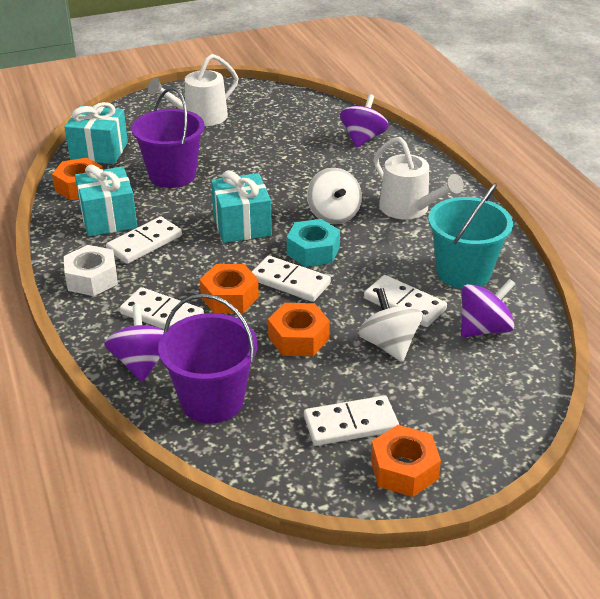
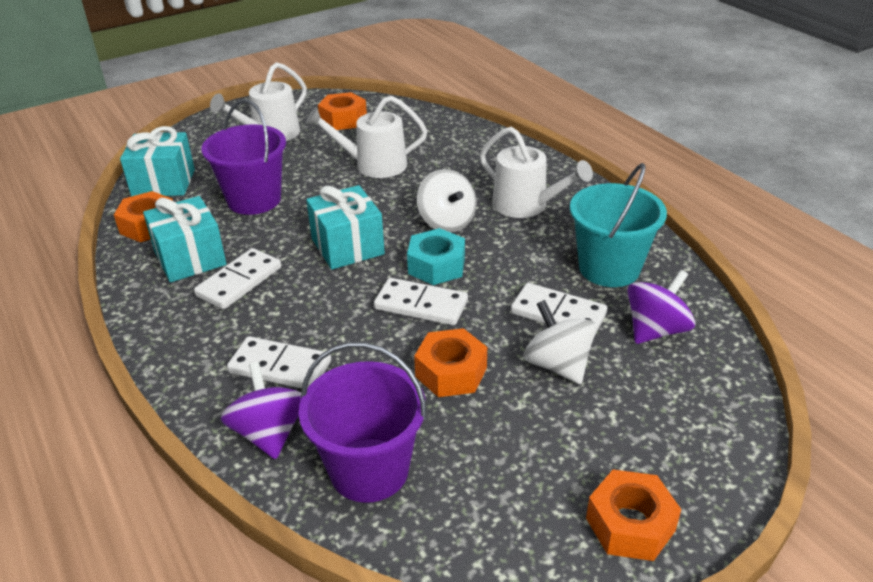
camera: 10 degrees left, 0 degrees up
white nut [64,245,118,296] -> none
orange nut [200,264,259,313] -> orange nut moved to [318,92,367,130]
white domino [304,395,399,446] -> none
purple spinning top [340,94,389,148] -> none
none -> white watering can [306,96,427,178]

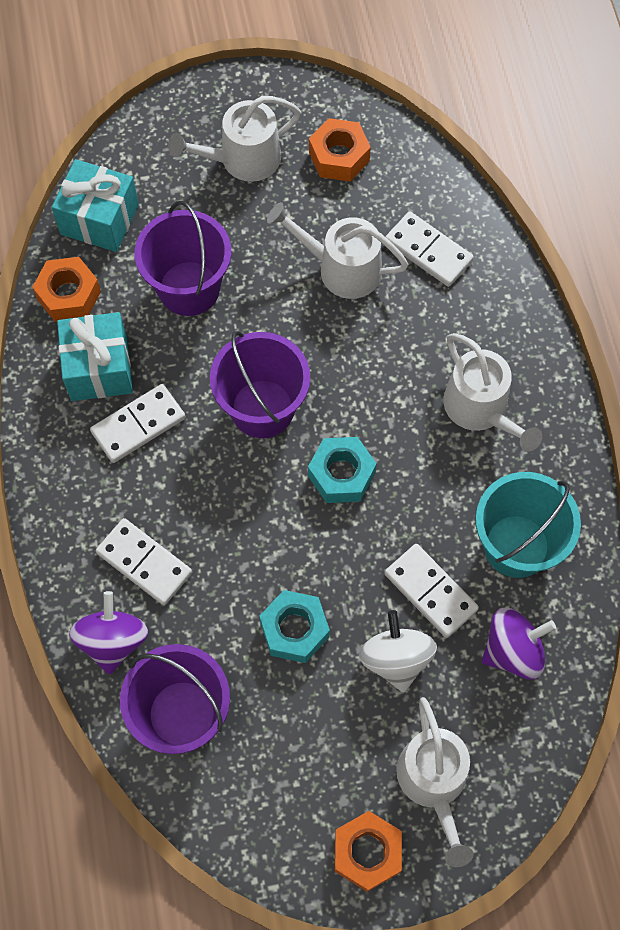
camera: 20 degrees right, 30 degrees up
turquoise gift [306,185,385,270] -> purple bucket [210,331,310,438]
white domino [374,278,468,325] -> white domino moved to [385,211,474,287]
orange nut [414,328,487,397] -> turquoise nut [260,590,330,663]
white spinning top [417,169,476,232] -> none
none -> white watering can [396,697,474,867]

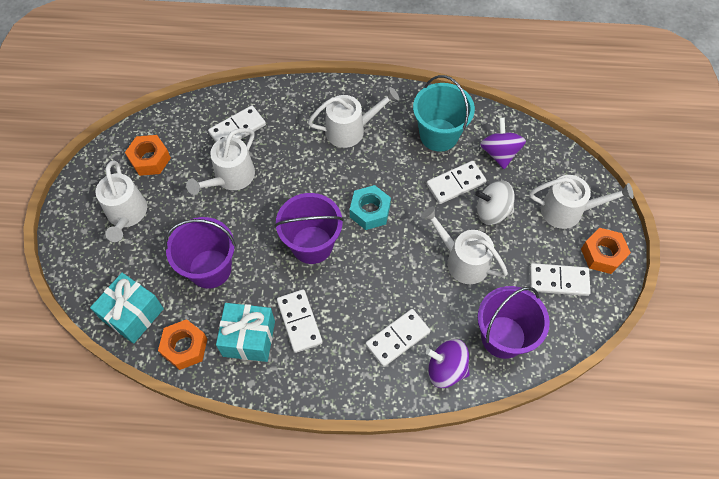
camera: 75 degrees left, 5 degrees down
turquoise nut [260,590,330,663] -> white watering can [421,206,508,284]
none -> white domino [530,263,591,296]

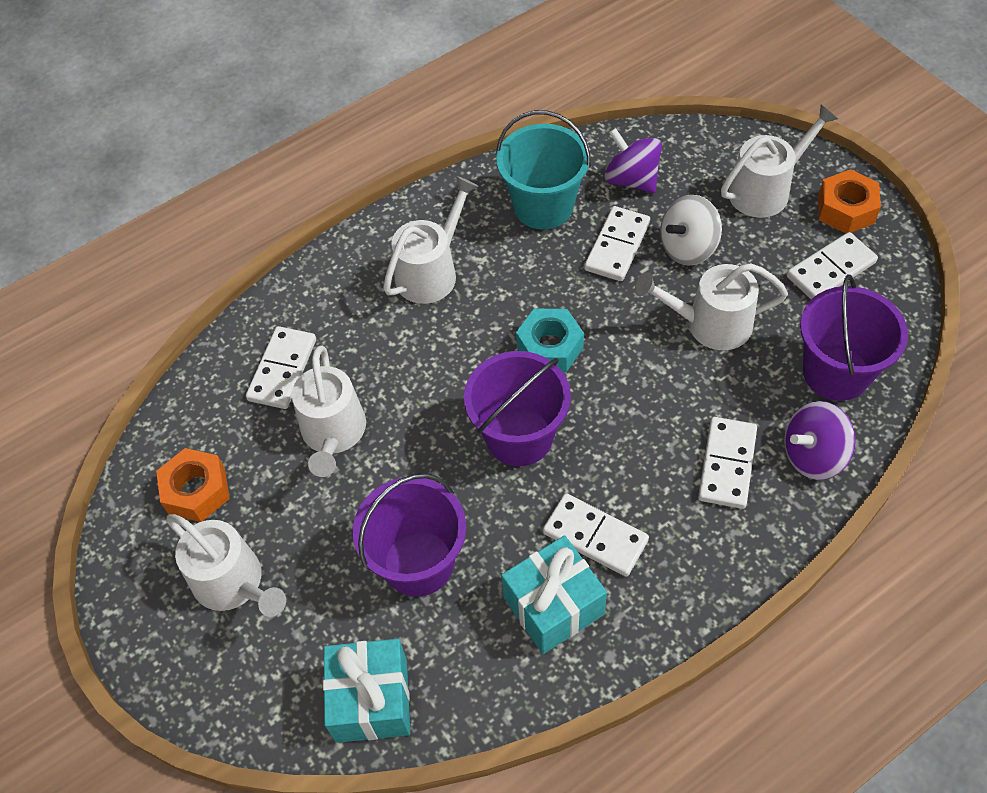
camera: 35 degrees left, 5 degrees down
orange nut [158,319,207,370] -> none

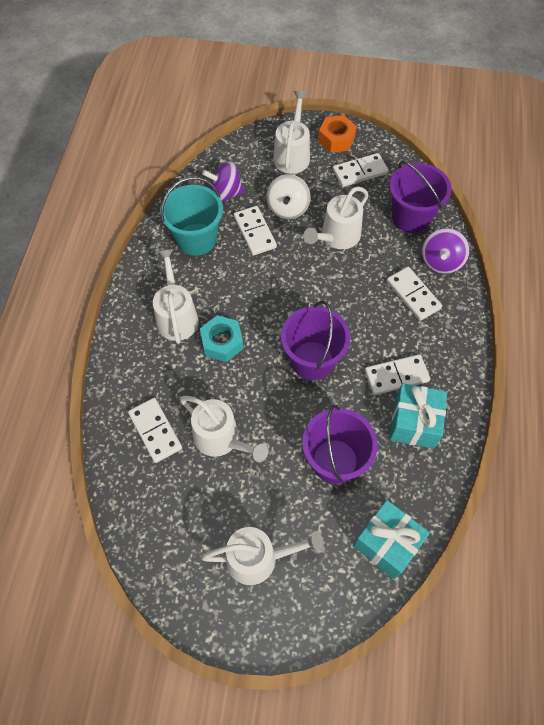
camera: 50 degrees left, 5 degrees up
orange nut [156,448,230,522] -> none
turquoise nut [516,309,584,372] -> turquoise nut moved to [200,315,243,362]
white domino [787,232,878,299] -> white domino turned 60 degrees clockwise [333,153,388,187]

